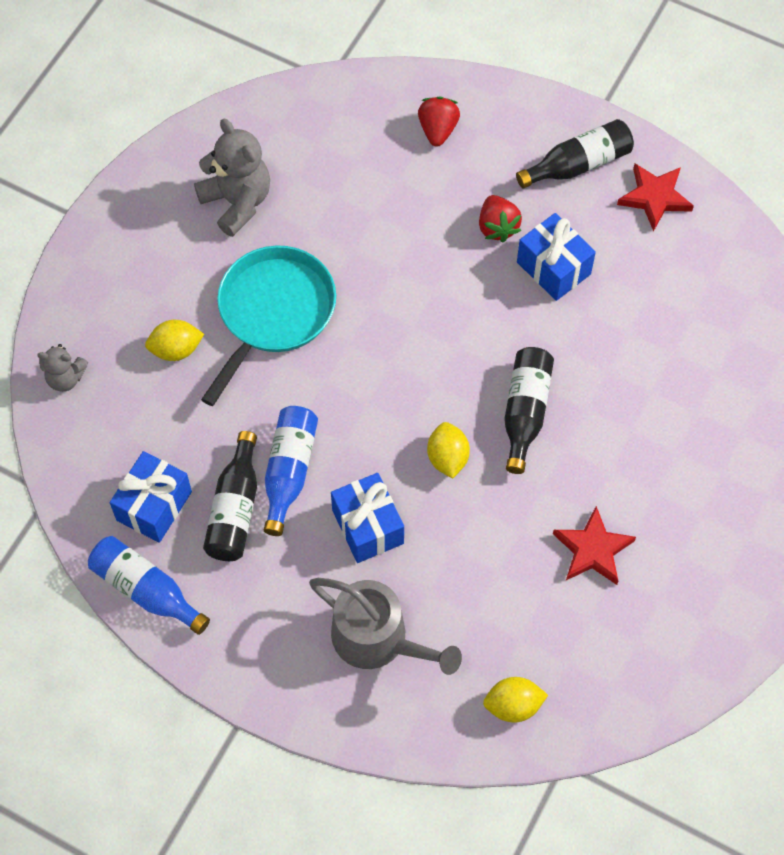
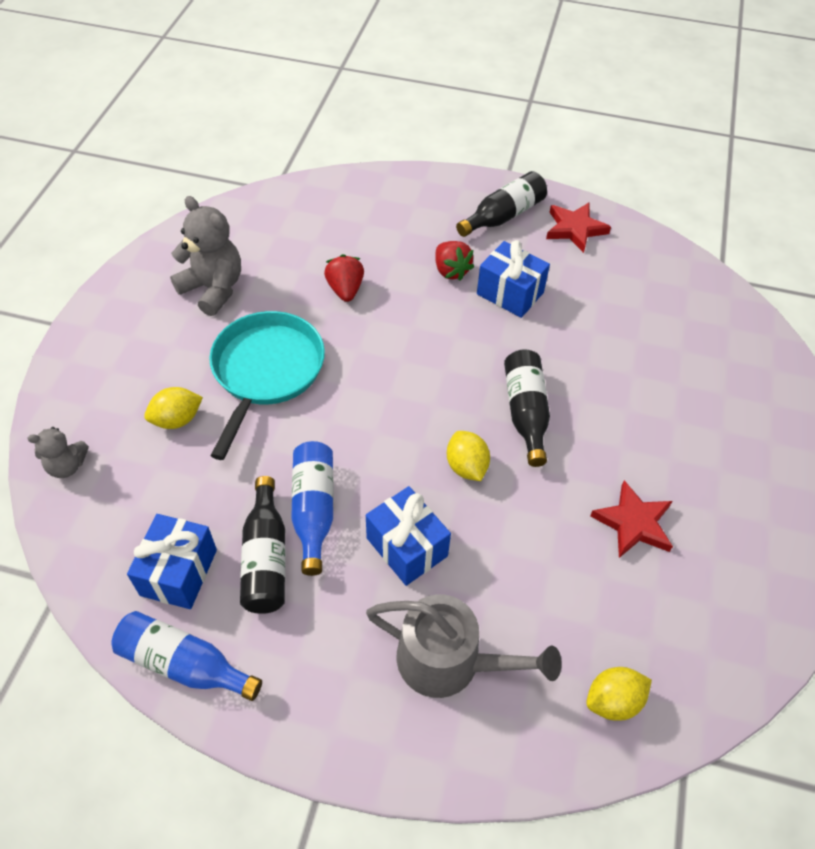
camera: 15 degrees left, 10 degrees down
red strawberry [418,97,460,146] -> red strawberry moved to [324,254,364,302]

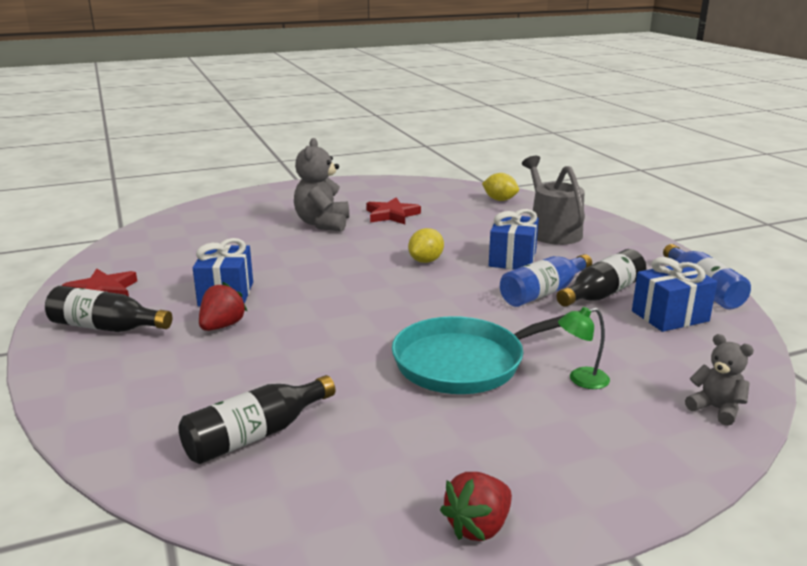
camera: 125 degrees left, 30 degrees down
yellow lemon [144,387,203,429] -> green lamp [558,307,610,389]
grey teddy bear [170,196,241,316] -> grey teddy bear moved to [294,138,349,232]
red strawberry [324,254,364,302] -> red strawberry moved to [440,472,512,541]
black bottle [504,349,550,467] -> black bottle moved to [179,375,335,464]

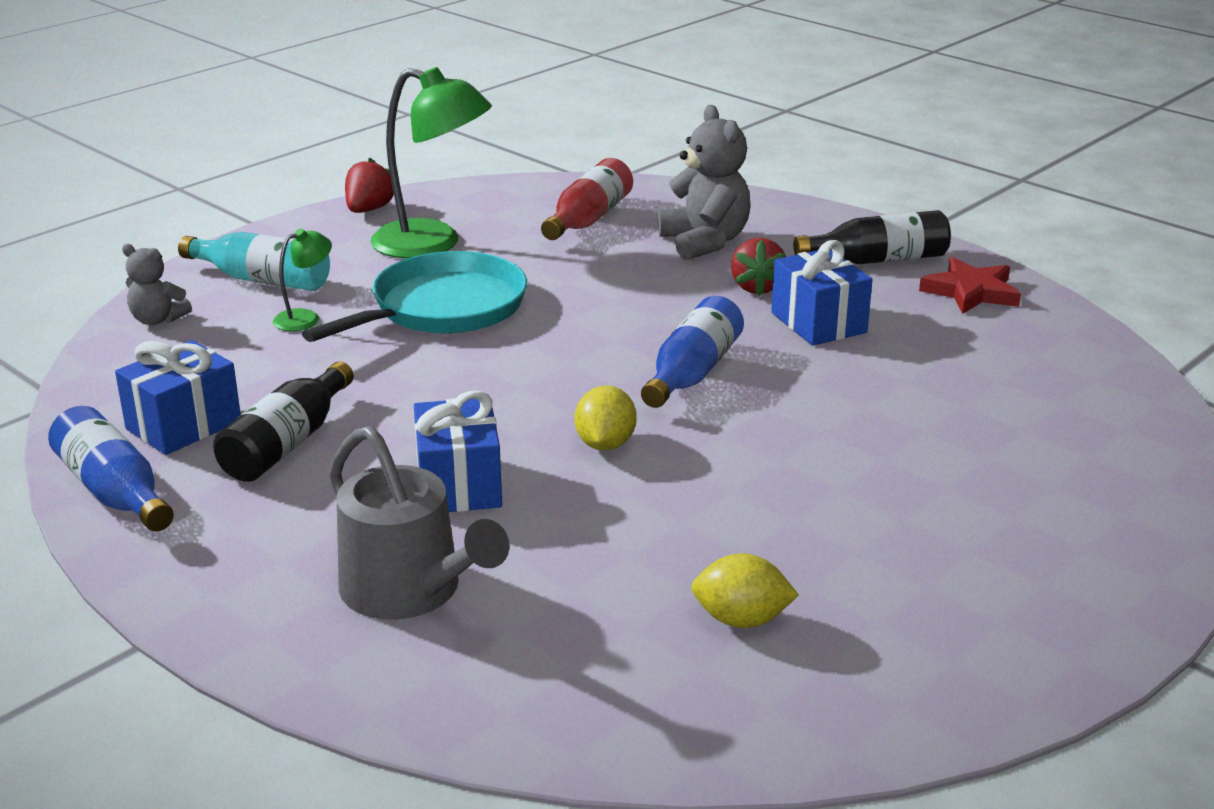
camera: 155 degrees right, 5 degrees up
black bottle [179,375,335,464] -> red bottle [541,158,633,240]
grey teddy bear [294,138,349,232] -> grey teddy bear moved to [658,105,750,260]
red star [366,197,421,224] -> none
yellow lemon [482,173,519,201] -> yellow lemon moved to [691,553,799,628]
blue bottle [500,254,592,307] -> blue bottle moved to [641,296,744,408]
none -> turquoise bottle [178,232,330,291]
none -> green lamp [370,67,492,259]

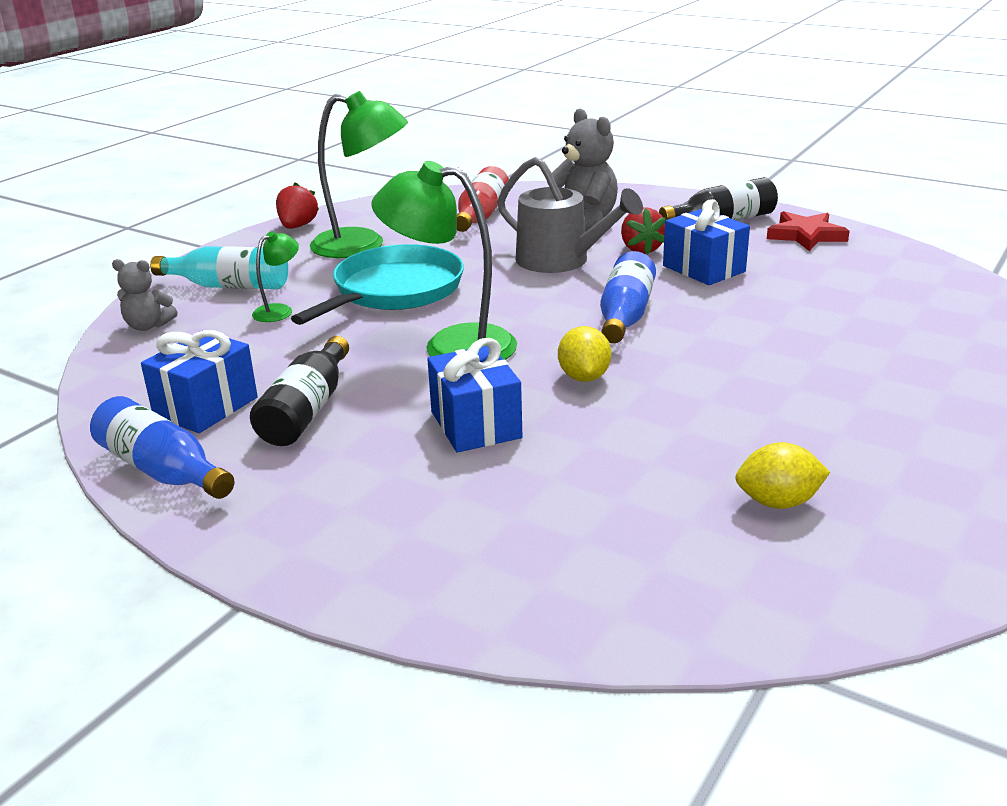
camera: 10 degrees left, 0 degrees up
grey watering can [329,426,510,620] -> grey watering can moved to [497,157,643,273]
none -> green lamp [371,161,517,360]

